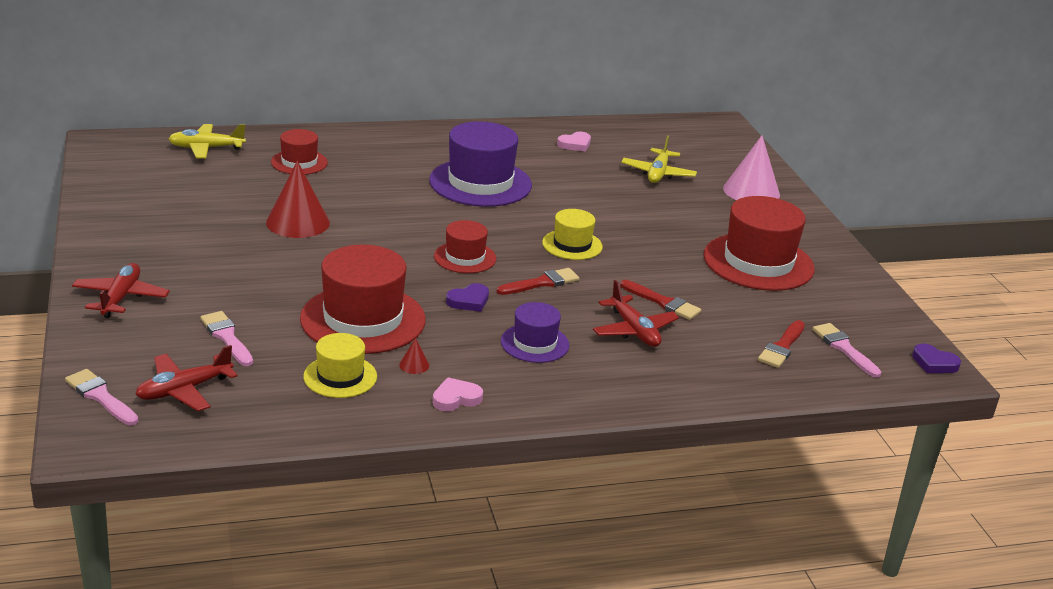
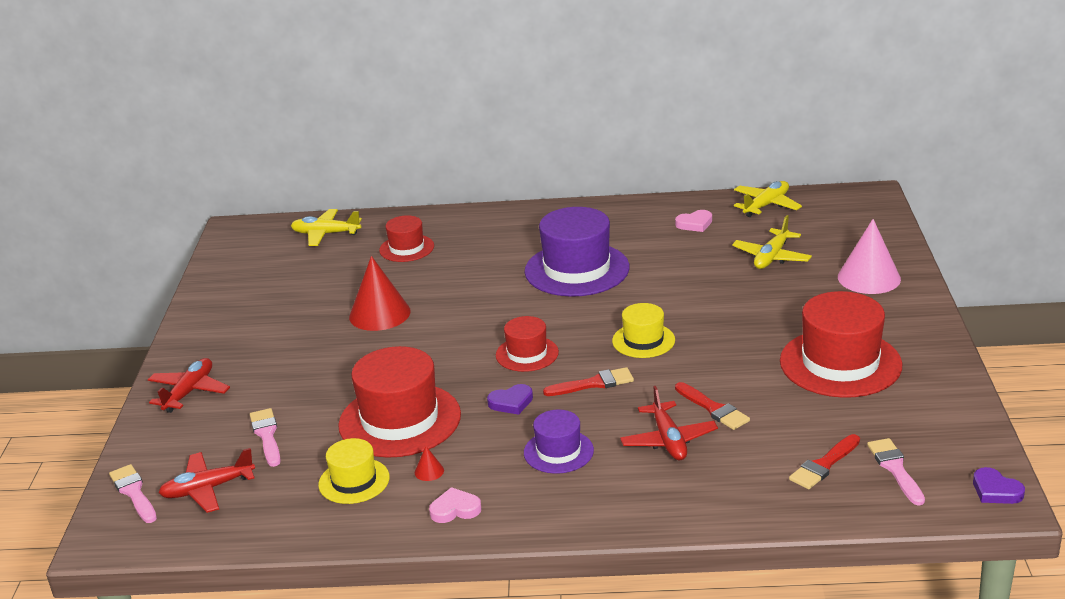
camera: 20 degrees right, 0 degrees up
none -> yellow plane [734,181,802,217]

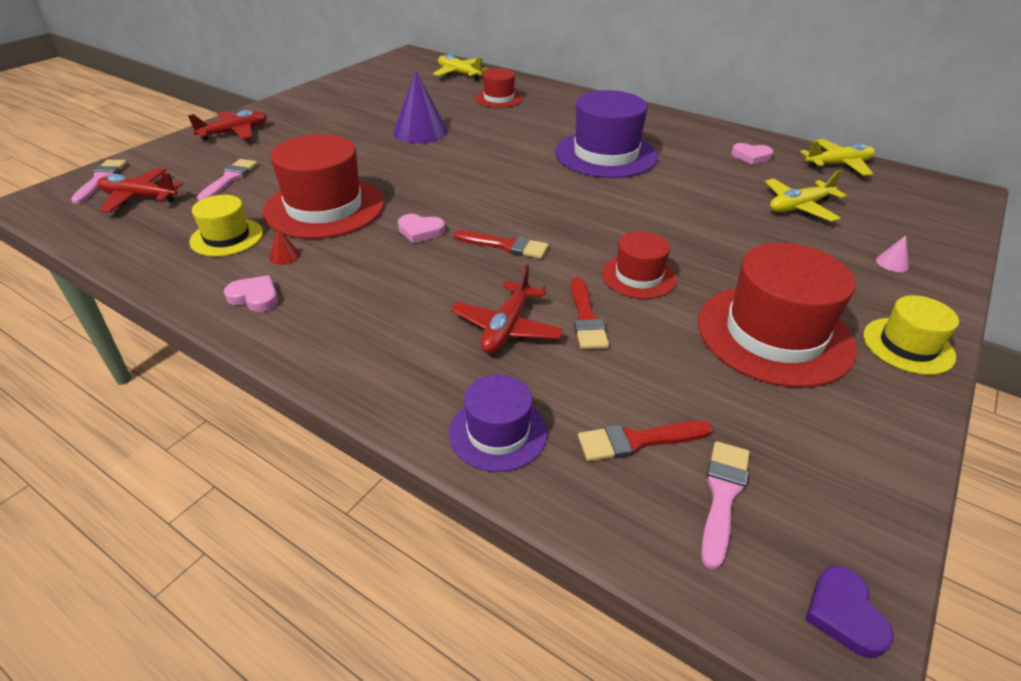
camera: 30 degrees right, 10 degrees up
red cone [349,256,411,331] -> purple cone [393,70,448,143]
purple heart [487,384,533,415] -> pink heart [398,214,445,243]
red hat [496,316,559,372] -> red hat moved to [602,231,677,299]
purple hat [524,410,594,474] -> purple hat moved to [449,375,547,472]
yellow hat [612,303,675,358] -> yellow hat moved to [863,295,959,375]
pink cone [838,219,901,294] -> pink cone [876,235,909,272], size x0.41

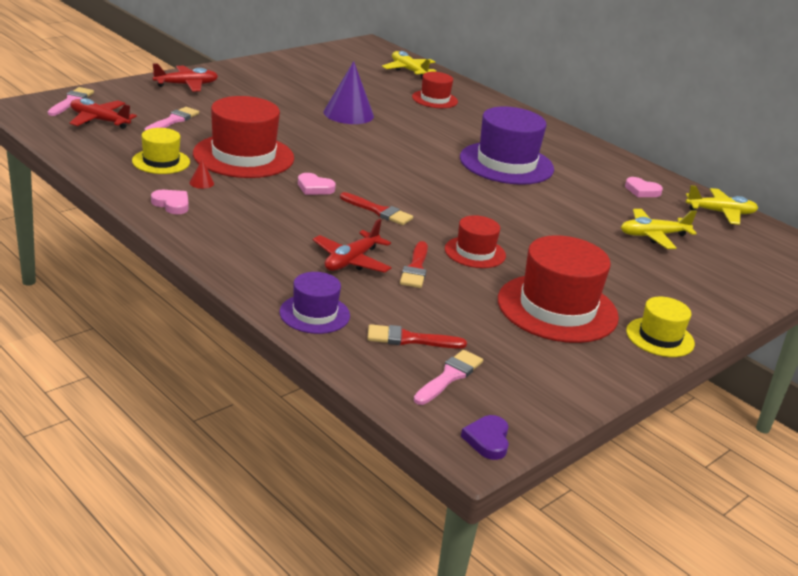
camera: 10 degrees right, 10 degrees down
pink cone [876,235,909,272] -> none

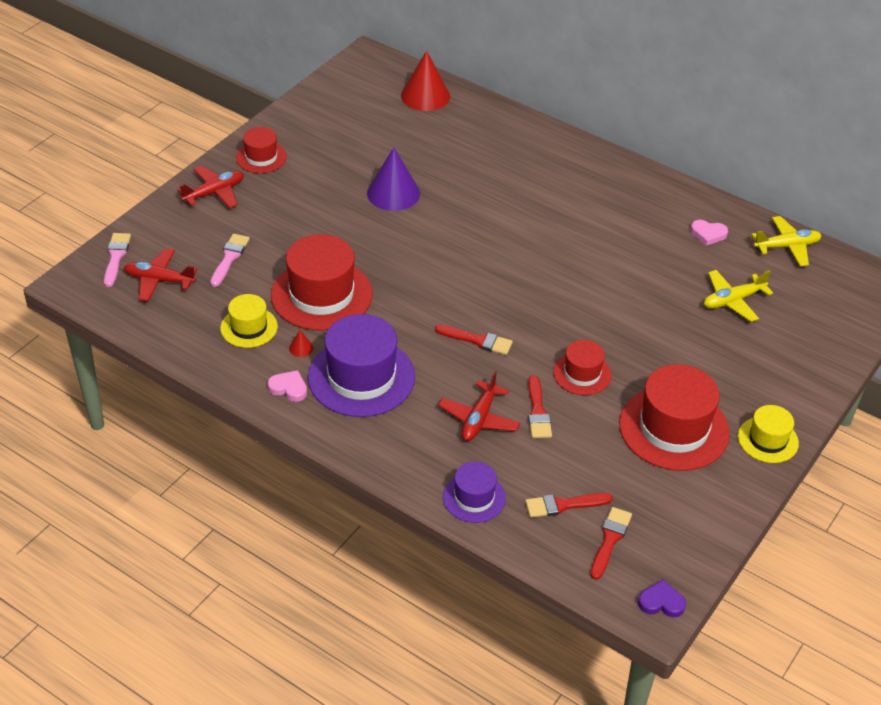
camera: 10 degrees left, 15 degrees up
pink heart [298,173,336,195] -> none
yellow plane [382,51,436,79] -> red cone [401,51,450,111]
red hat [412,72,458,108] -> red hat moved to [236,127,287,173]
pink brush [414,350,483,405] -> red brush [590,507,632,580]
purple hat [460,107,554,185] -> purple hat moved to [308,314,415,417]
purple heart [461,415,509,460] -> purple heart turned 105 degrees clockwise [638,580,686,617]

